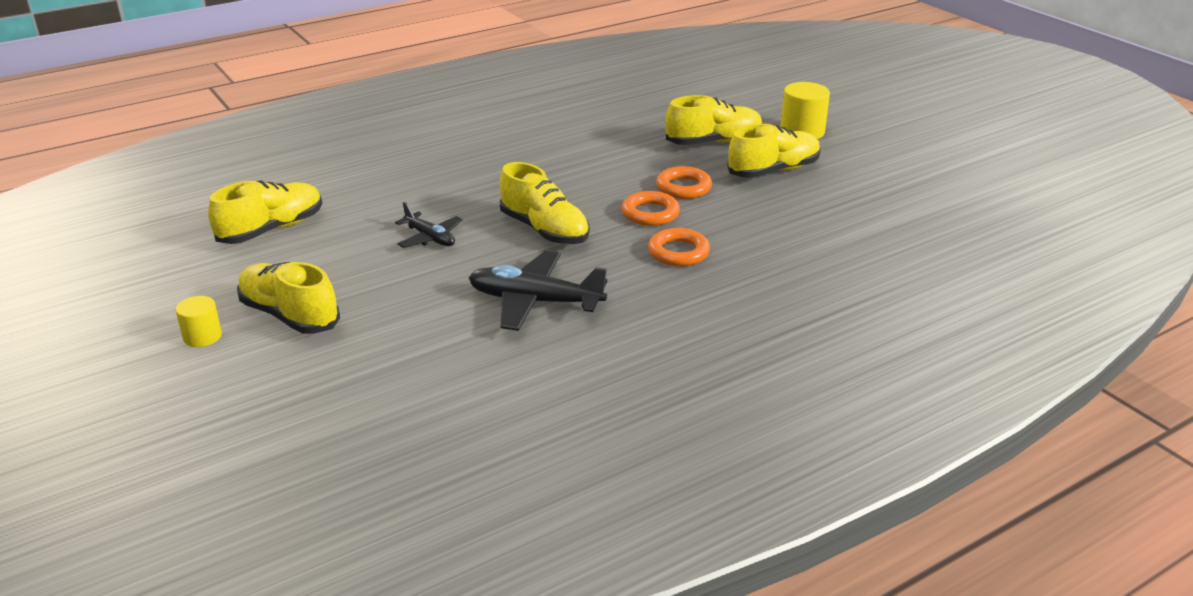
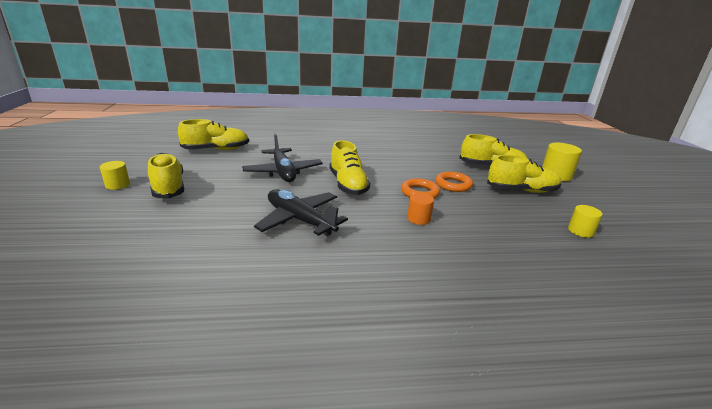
camera: 25 degrees right, 5 degrees down
black plane [395,202,463,248] -> black plane [242,134,323,182], size x1.71
orange ring [648,228,710,266] -> orange cylinder [407,193,434,225]
none -> yellow cylinder [568,205,603,238]

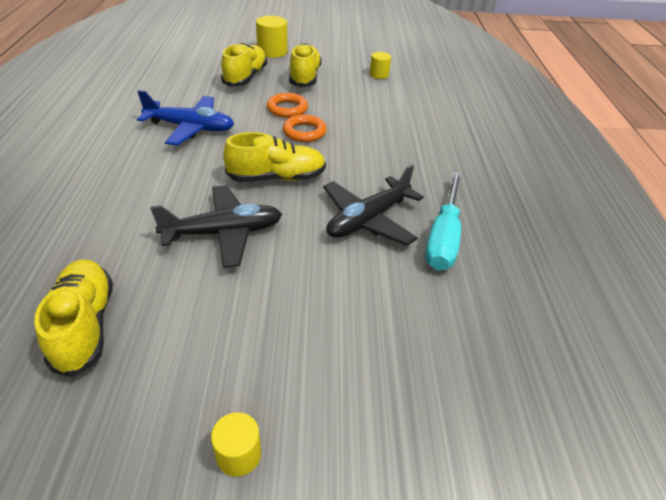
camera: 85 degrees left, 15 degrees up
yellow shoe [148,153,184,198] -> none
orange cylinder [407,193,434,225] -> none
none -> blue plane [137,90,234,146]
none -> turquoise screwdriver [425,171,462,271]

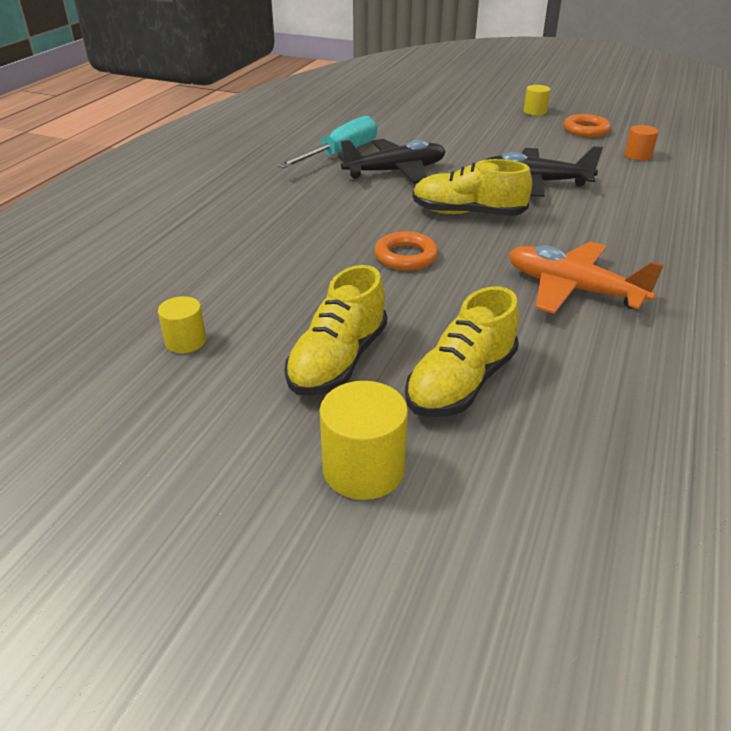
camera: 155 degrees left, 5 degrees down
yellow shoe [34,260,113,377] -> orange cylinder [625,125,659,161]
blue plane [137,90,234,146] -> orange plane [509,241,664,314]
orange ring [267,93,308,118] -> orange ring moved to [564,114,611,137]

